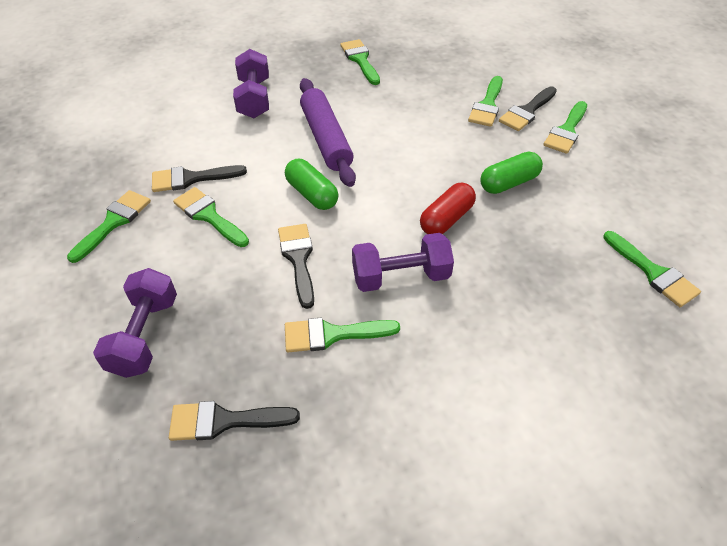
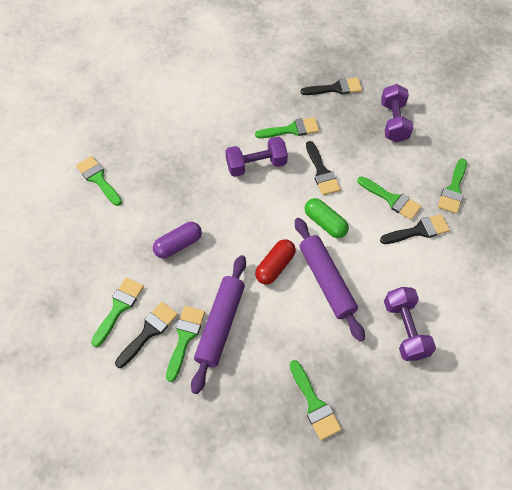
camera: 175 degrees right, 10 degrees up
red capsule [420,183,476,234] -> red capsule moved to [255,239,296,285]
green capsule [480,152,543,194] -> purple capsule [153,222,202,259]
none -> purple rolling pin [191,255,246,394]

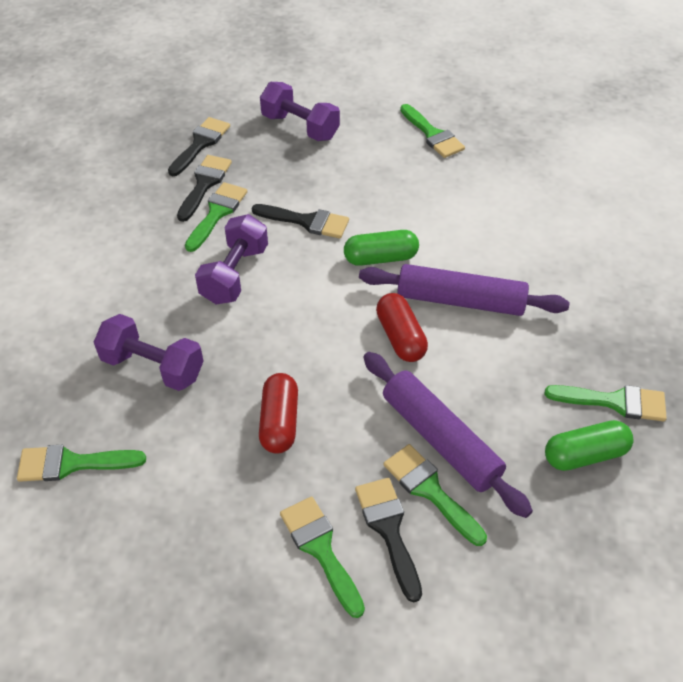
camera: 55 degrees left, 10 degrees down
purple capsule [153,222,202,259] -> red capsule [259,373,298,454]
green brush [357,177,421,220] -> none
black brush [380,214,450,244] -> black brush moved to [177,155,232,222]
purple dumbbell [384,287,436,361] -> purple dumbbell moved to [94,314,204,391]
none -> green capsule [545,420,633,471]

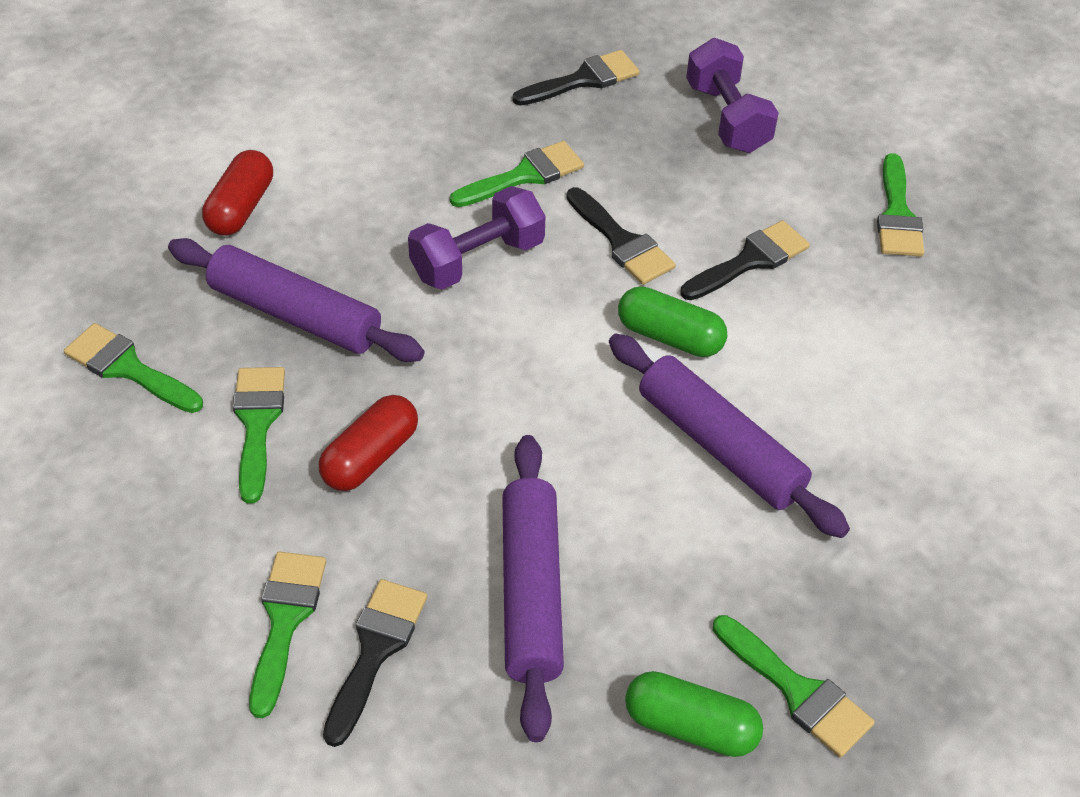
camera: 35 degrees right, 0 degrees up
purple dumbbell [94,314,204,391] -> purple rolling pin [168,238,425,362]
black brush [177,155,232,222] -> black brush moved to [681,220,810,300]
red capsule [376,293,428,362] -> red capsule moved to [202,150,273,236]
green brush [383,444,487,546] -> green brush moved to [233,367,285,504]

